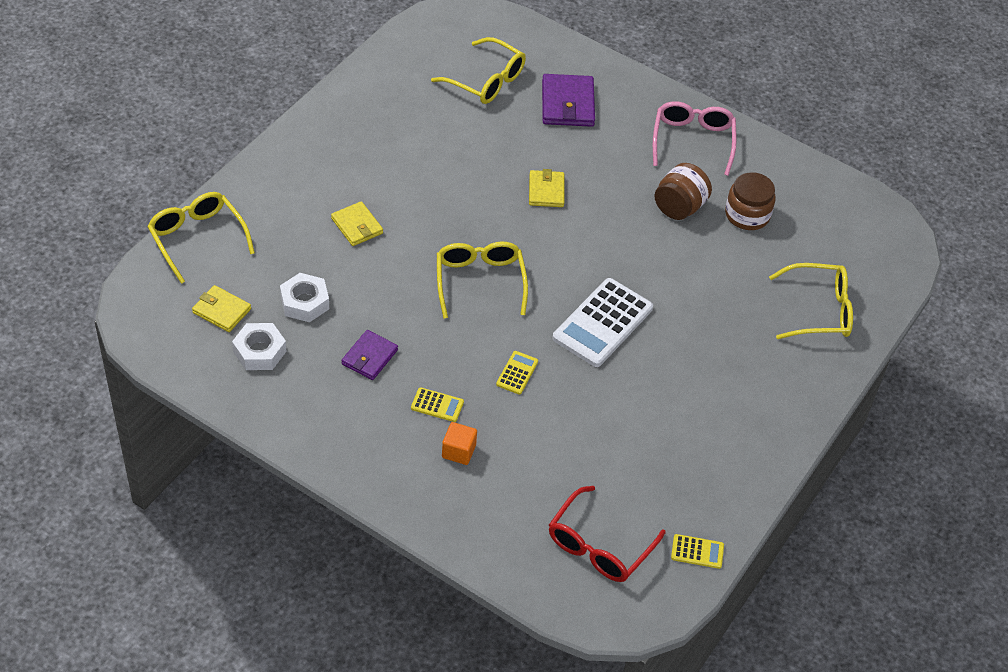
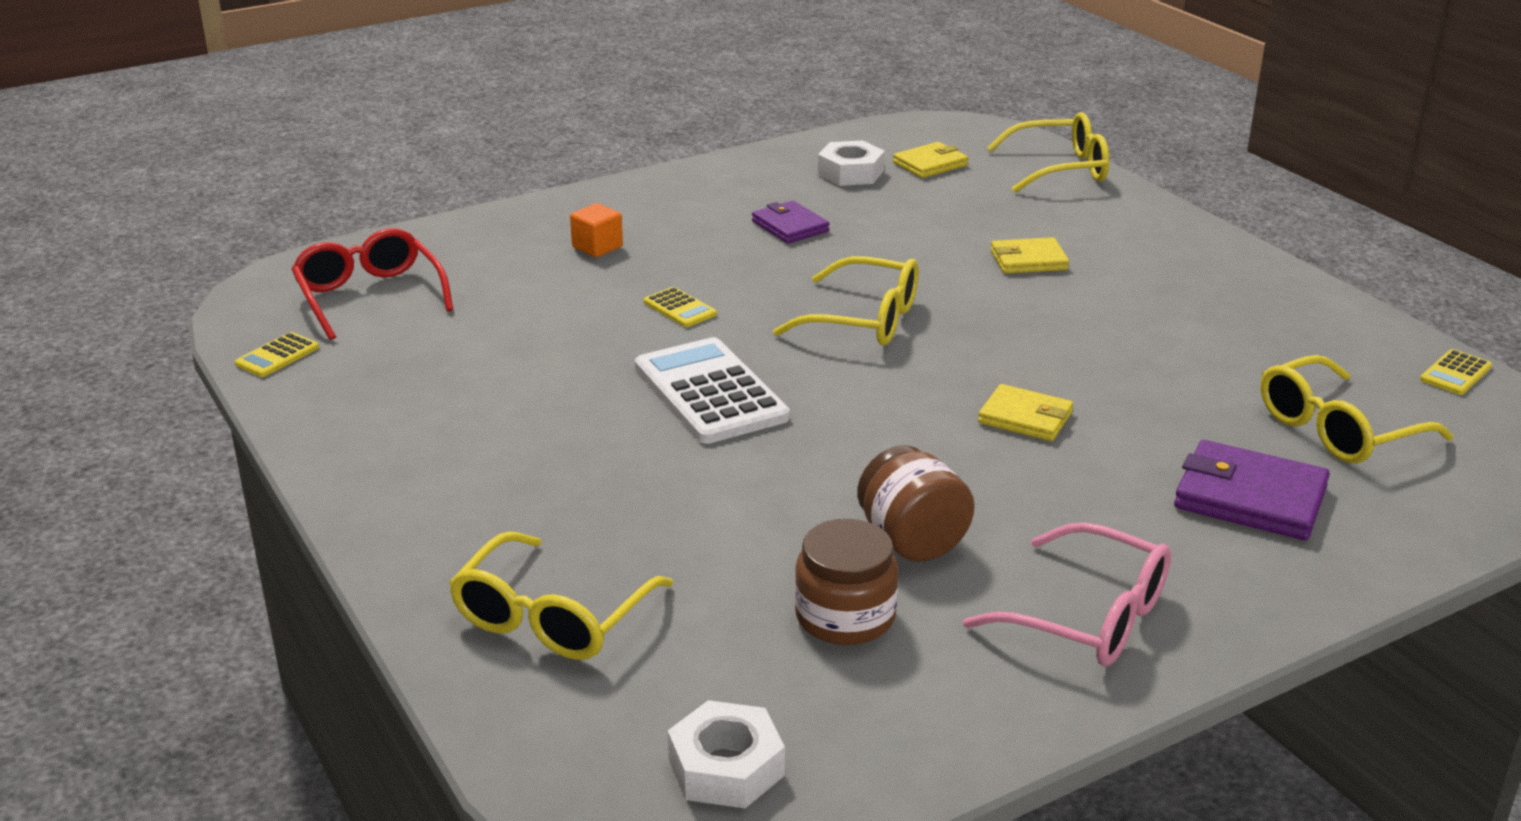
camera: 120 degrees right, 20 degrees down
white nut [280,273,329,322] -> white nut moved to [668,700,785,809]
yellow calculator [411,387,464,422] -> yellow calculator moved to [1420,349,1492,395]

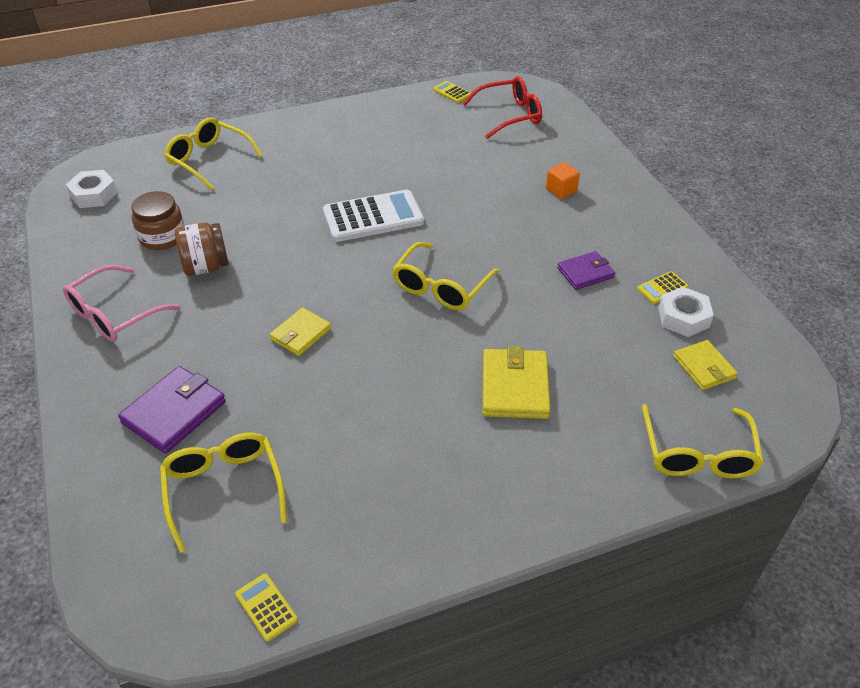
camera: 100 degrees right, 15 degrees up
yellow calculator [644,287,717,327] -> yellow calculator moved to [637,271,689,304]
yellow wallet [991,237,1069,274] -> yellow wallet [482,346,551,419], size x1.55

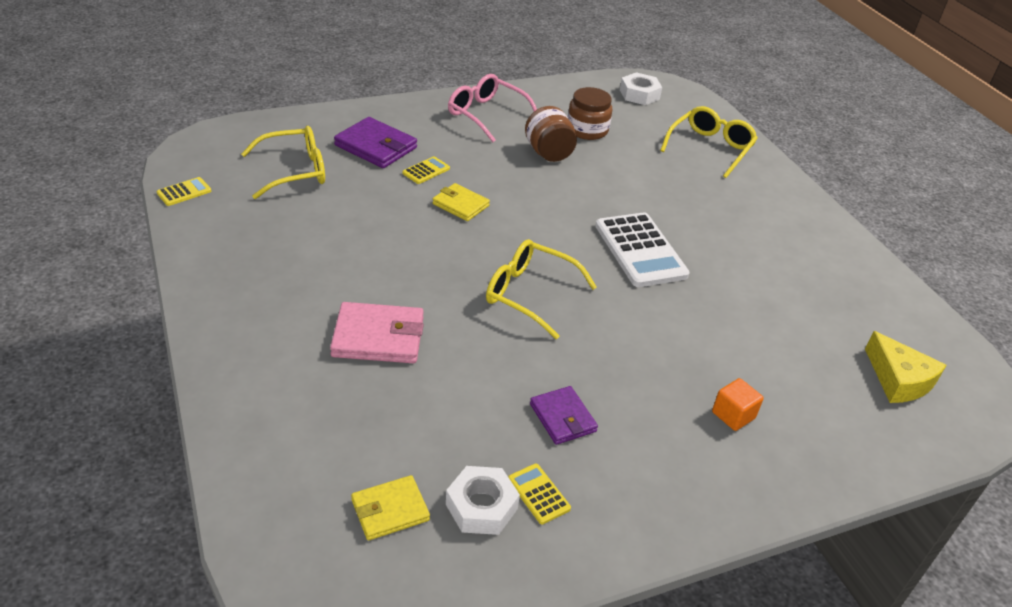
camera: 85 degrees right, 5 degrees down
yellow calculator [433,81,471,103] -> yellow calculator moved to [402,156,450,184]
red glasses [462,76,542,139] -> yellow cheese [865,331,947,403]
yellow wallet [482,346,551,419] -> pink wallet [330,302,424,363]
yellow glasses [642,404,764,478] -> none

